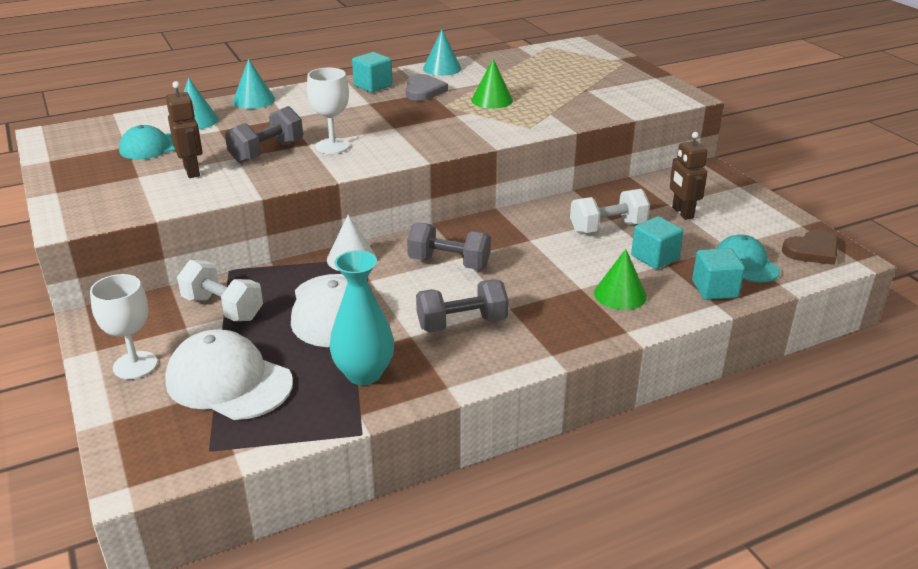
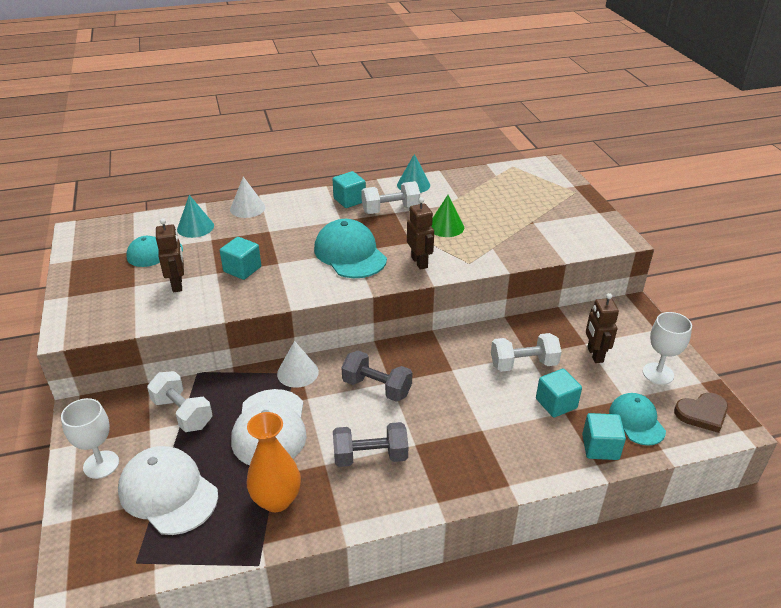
camera: 10 degrees right, 5 degrees up
grey dumbbell [225,106,303,163] -> turquoise cube [220,237,261,280]
turquoise cone [233,59,275,109] -> white cone [230,177,265,218]
white goblet [307,68,350,154] -> white goblet moved to [643,312,692,385]
turquoise vase [330,250,394,385] -> orange vase [246,412,301,512]
grey heart [406,74,448,101] -> white dumbbell [361,181,420,214]
green cone [594,249,647,310] -> none
none -> turquoise cap [314,219,387,278]
none -> brown robot [407,197,434,270]

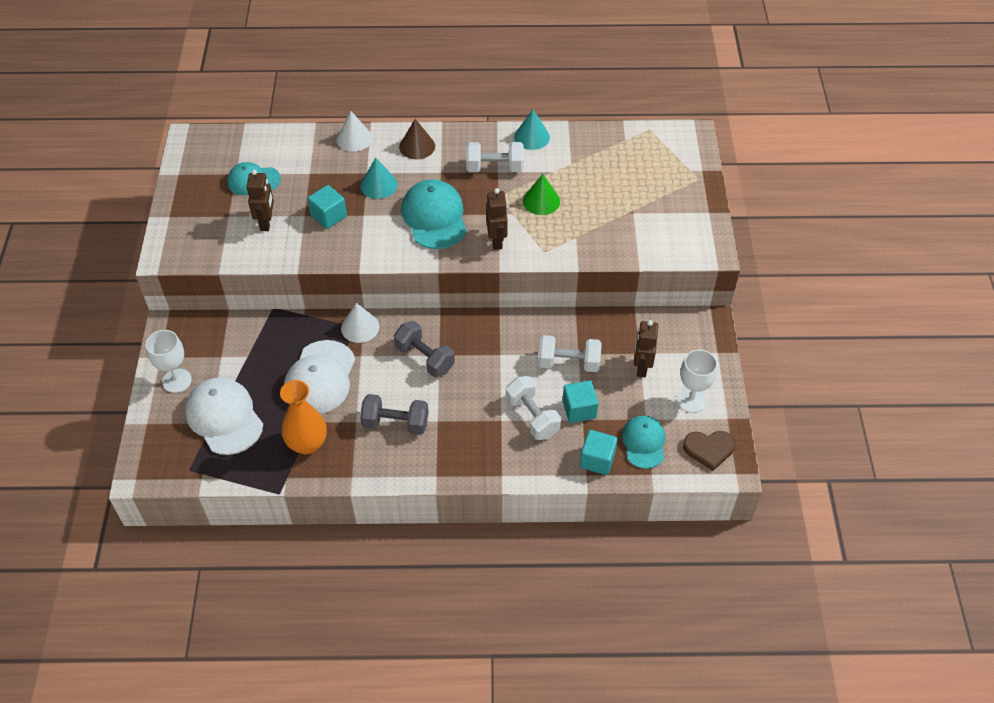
camera: 15 degrees right, 15 degrees up
white dumbbell [147,371,212,432] -> white dumbbell moved to [506,376,561,440]
turquoise cone [177,195,214,238] -> turquoise cone moved to [361,158,398,199]
turquoise cube [333,171,366,208] -> none
none -> brown cone [399,119,435,159]

